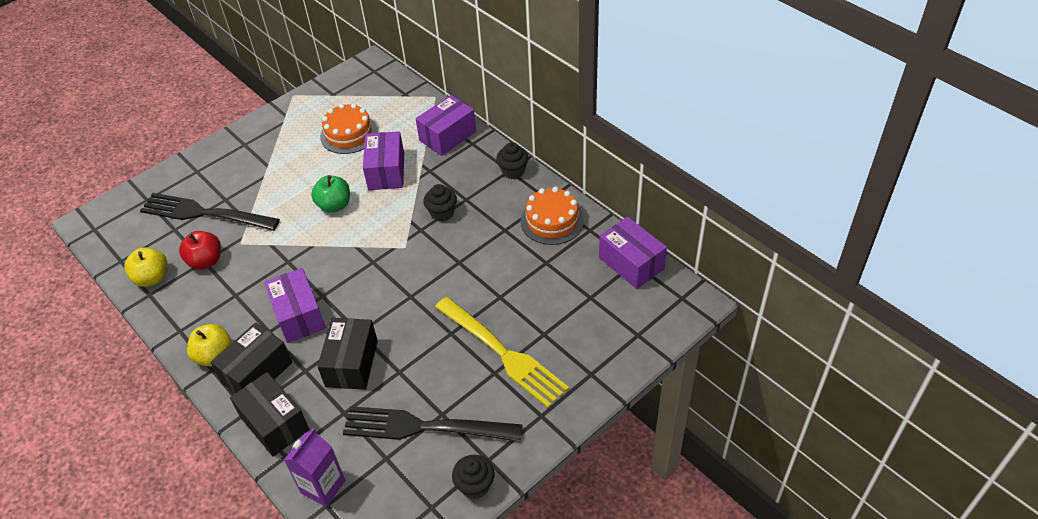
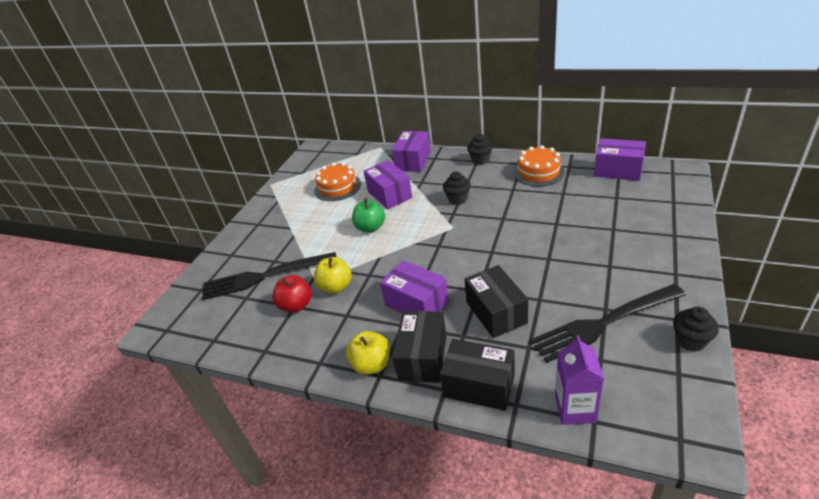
camera: 25 degrees left, 10 degrees down
yellow apple [124,247,167,287] -> yellow apple moved to [314,257,352,294]
yellow fork [435,297,569,408] -> none

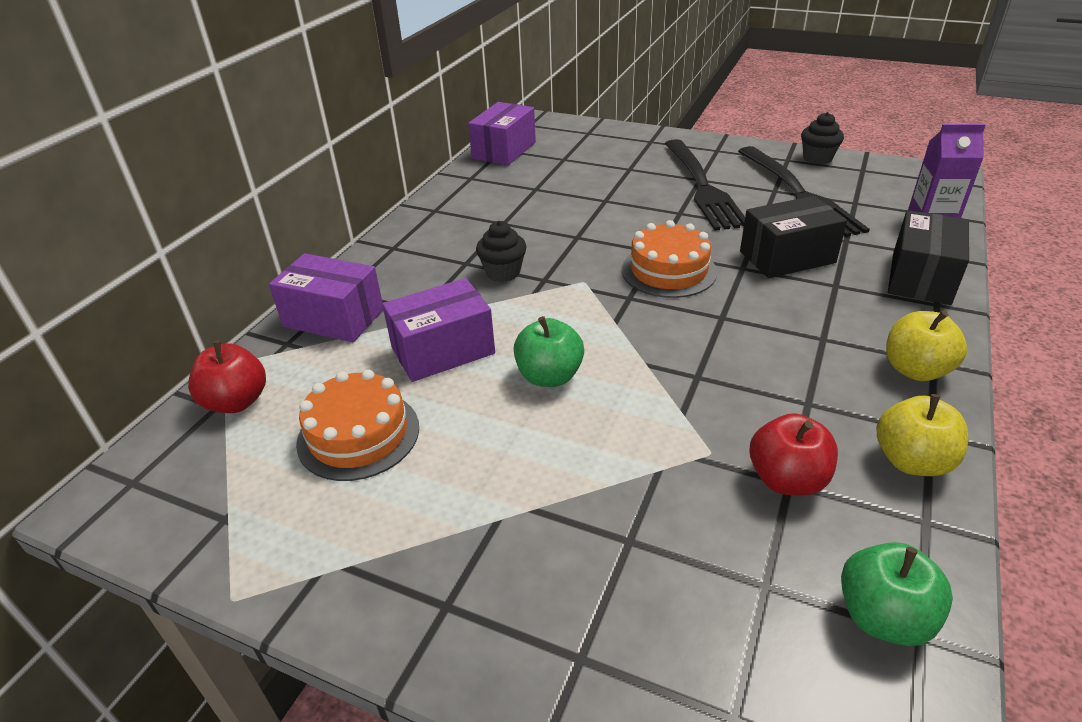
camera: 90 degrees left, 0 degrees up
black fork [202,252,336,300] -> black fork moved to [665,139,745,231]
yellow apple [314,257,352,294] -> yellow apple moved to [877,394,969,476]
purple box [380,260,449,313] -> none
black box [392,311,446,383] -> none
black cupcake [467,134,493,165] -> none
orange cake [513,145,565,186] -> orange cake moved to [622,220,717,298]
none -> red apple [188,341,266,413]
none -> green apple [841,542,953,646]

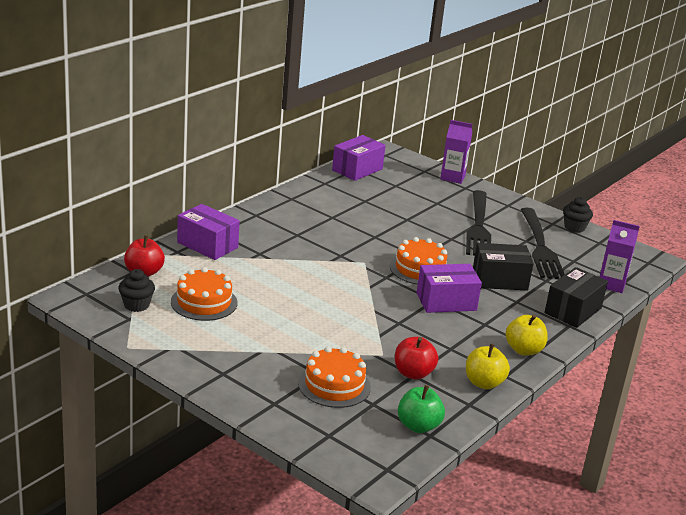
camera: 10 degrees right, 10 degrees down
purple box [382,278,495,382] -> purple box moved to [416,264,482,313]
black cupcake [476,221,527,282] -> black cupcake moved to [118,269,155,312]
green apple [514,316,584,387] -> none
none -> orange cake [298,346,371,408]
none -> purple carton [440,120,472,184]

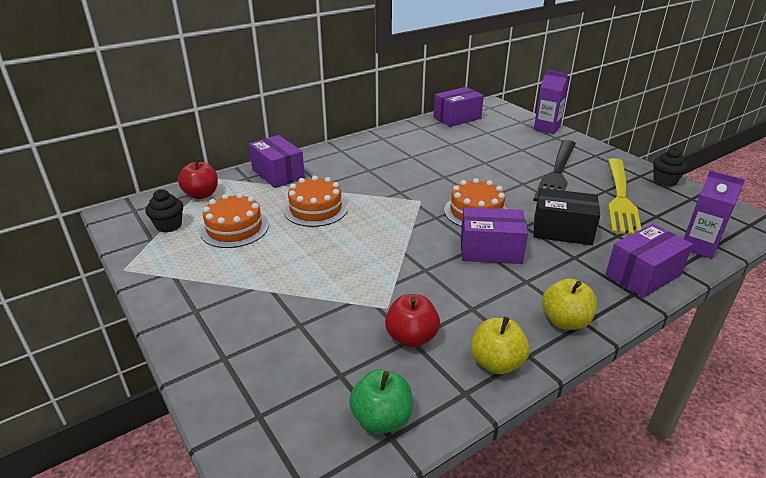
camera: 20 degrees right, 5 degrees up
orange cake [298,346,371,408] -> orange cake moved to [284,176,348,227]
black fork [521,208,565,279] -> yellow fork [608,158,641,235]
black box [544,267,608,328] -> purple box [606,224,693,298]

